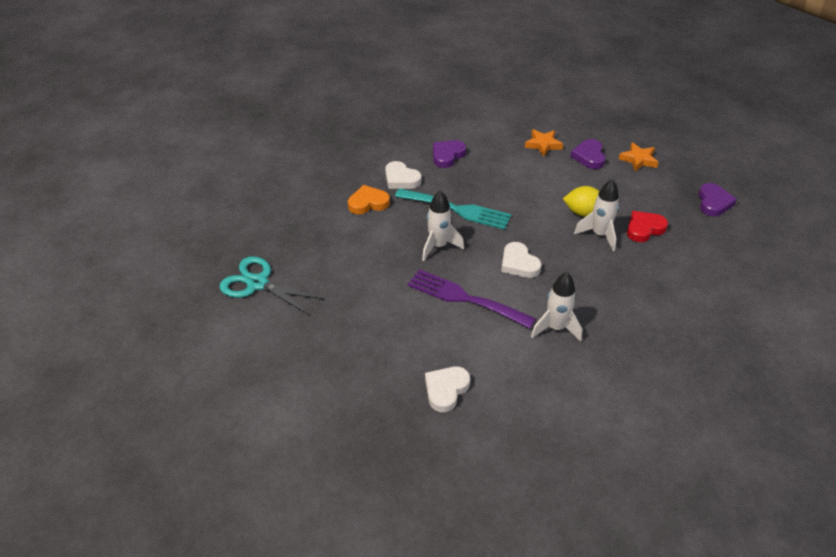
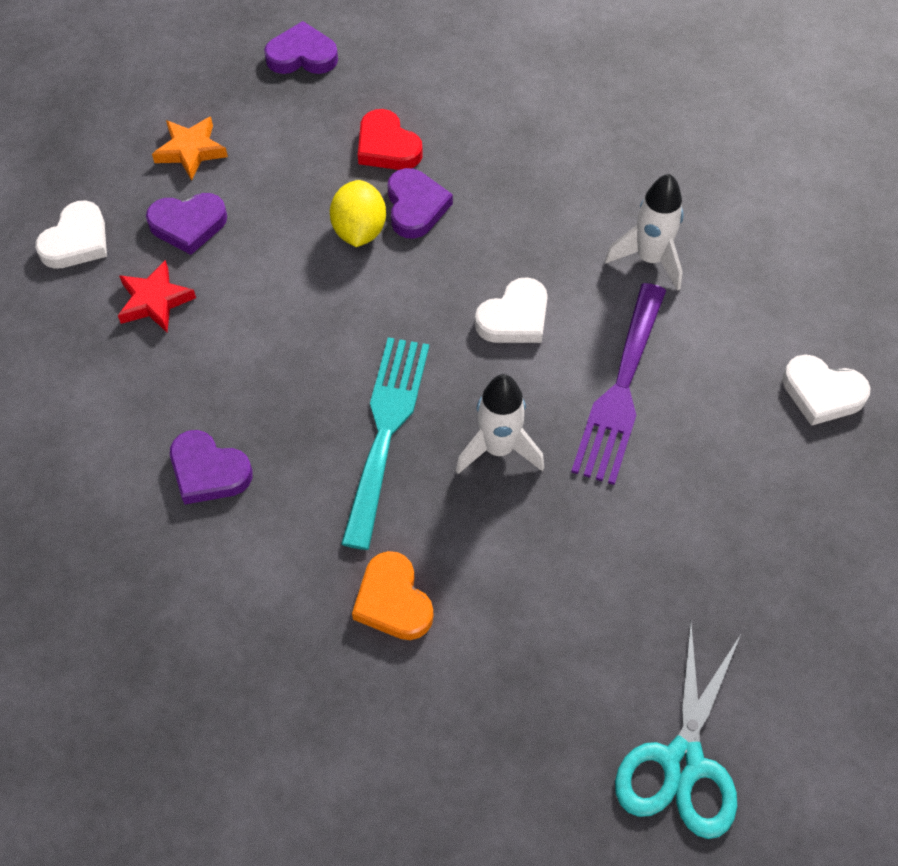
camera: 100 degrees left, 15 degrees up
white heart [385,161,422,189] -> white heart moved to [35,201,107,269]
orange star [525,129,563,156] -> red star [118,260,196,332]
white rocket [574,179,619,251] -> purple heart [387,168,453,239]

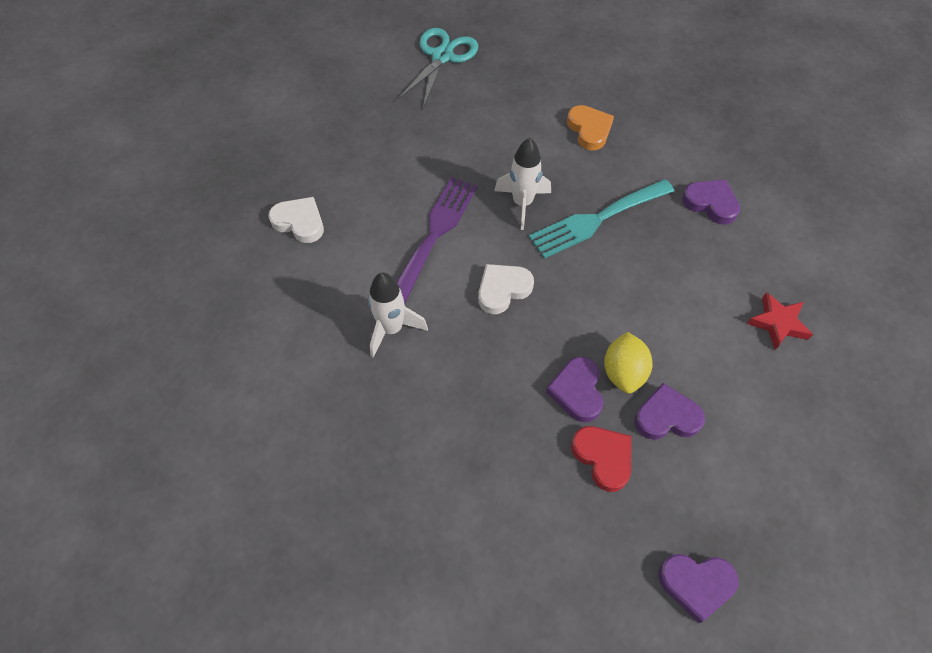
camera: 175 degrees left, 0 degrees up
white heart [35,201,107,269] -> none
purple heart [146,193,227,255] -> purple heart moved to [634,383,705,440]
orange star [152,117,228,180] -> none
turquoise fork [341,337,429,550] -> turquoise fork turned 45 degrees clockwise [529,179,674,259]

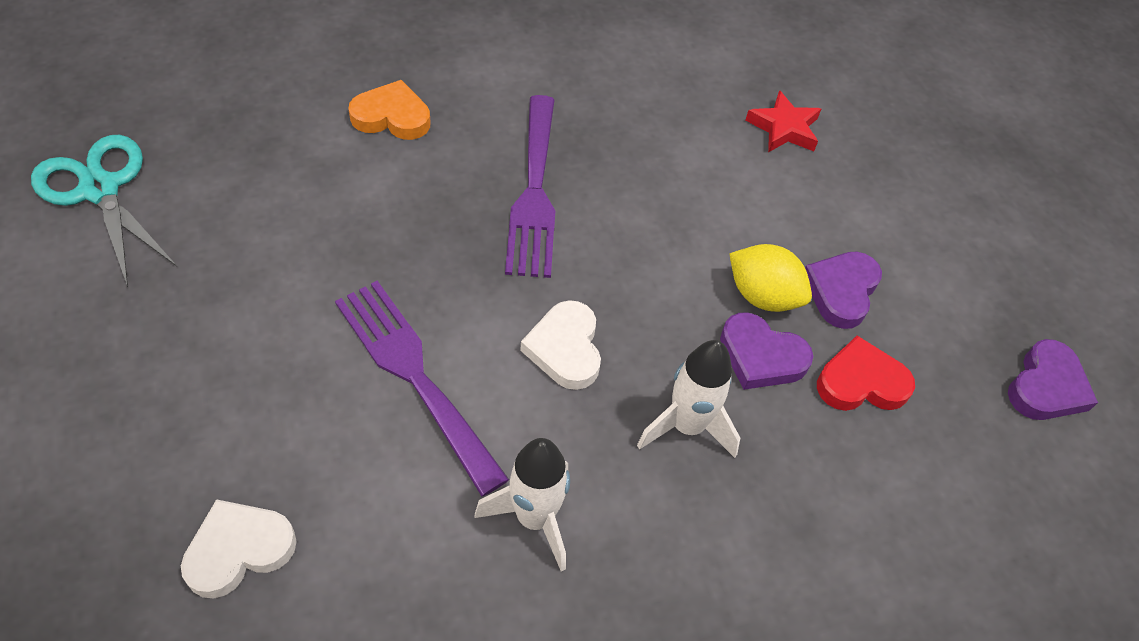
camera: 65 degrees left, 5 degrees down
white rocket [494,138,551,230] -> white rocket moved to [637,340,740,458]
turquoise fork [529,179,674,259] -> purple fork [505,95,555,278]
purple heart [682,179,740,224] -> none

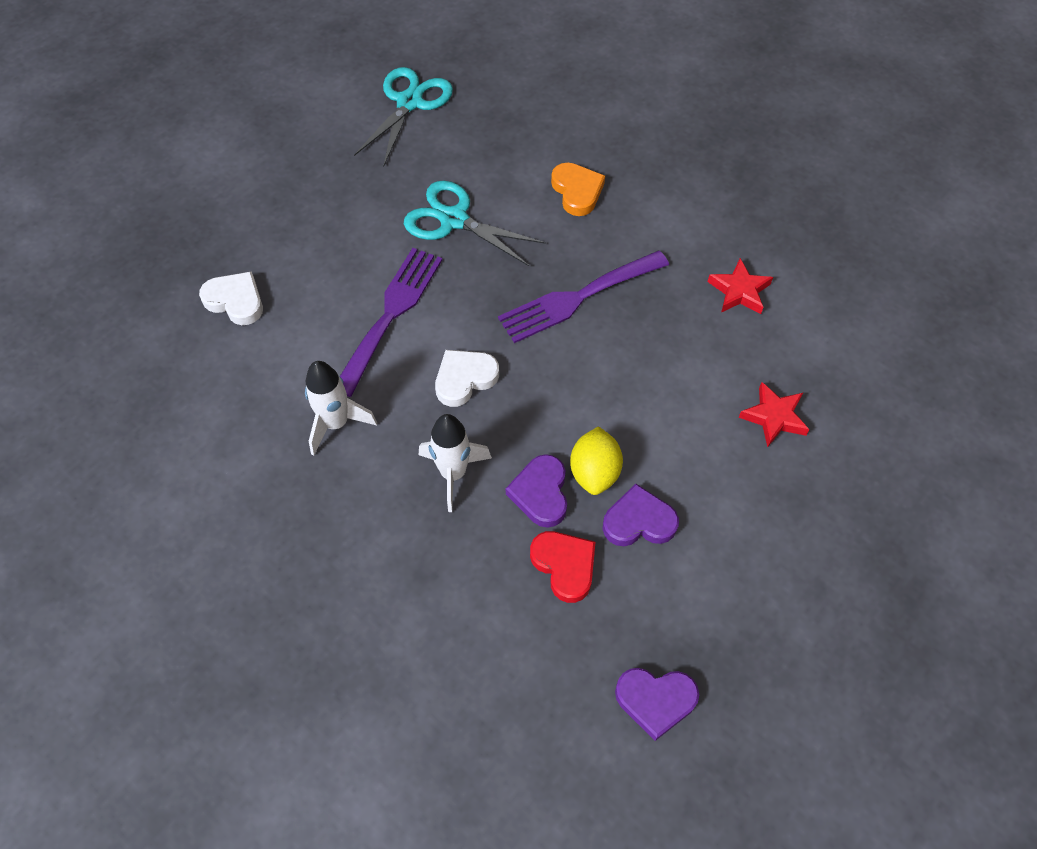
camera: 65 degrees right, 5 degrees up
none -> turquoise scissors [404,181,546,266]
none -> red star [708,258,773,314]

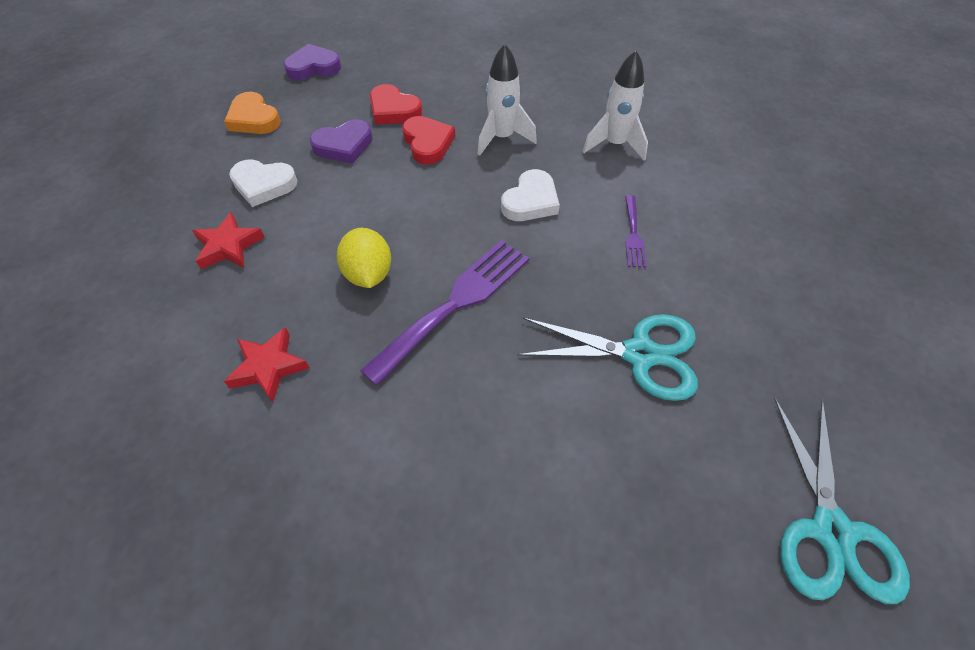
camera: 160 degrees right, 5 degrees down
white heart [199,271,263,325] -> white heart moved to [229,159,298,207]
purple fork [340,248,442,397] -> purple fork [625,195,646,268], size x0.49
purple heart [506,454,567,528] -> red heart [402,116,455,164]
orange heart [551,163,605,216] -> orange heart moved to [224,92,281,134]
yellow lemon [570,426,623,495] -> yellow lemon moved to [337,228,391,288]

